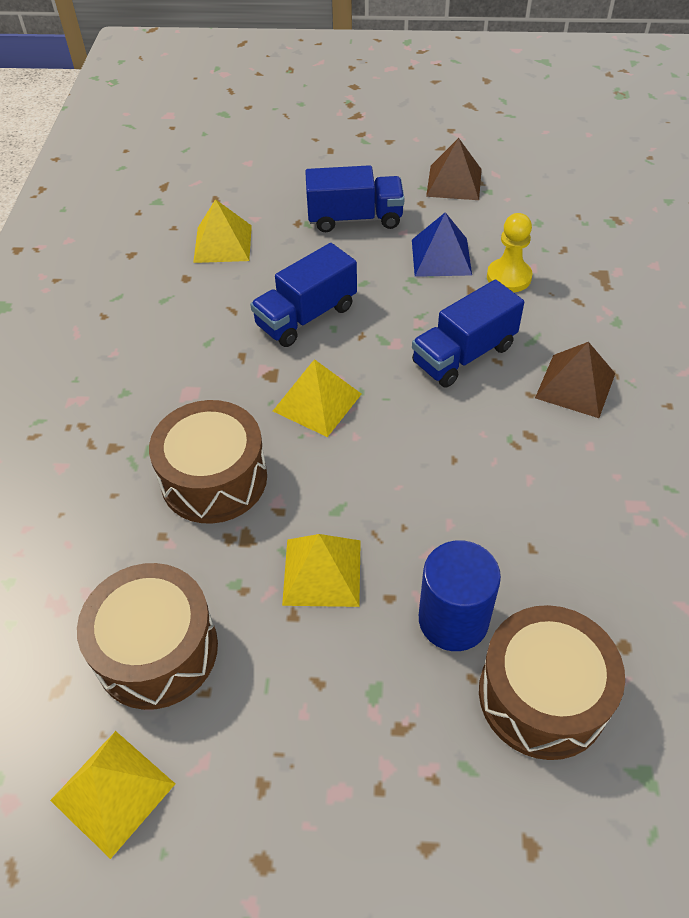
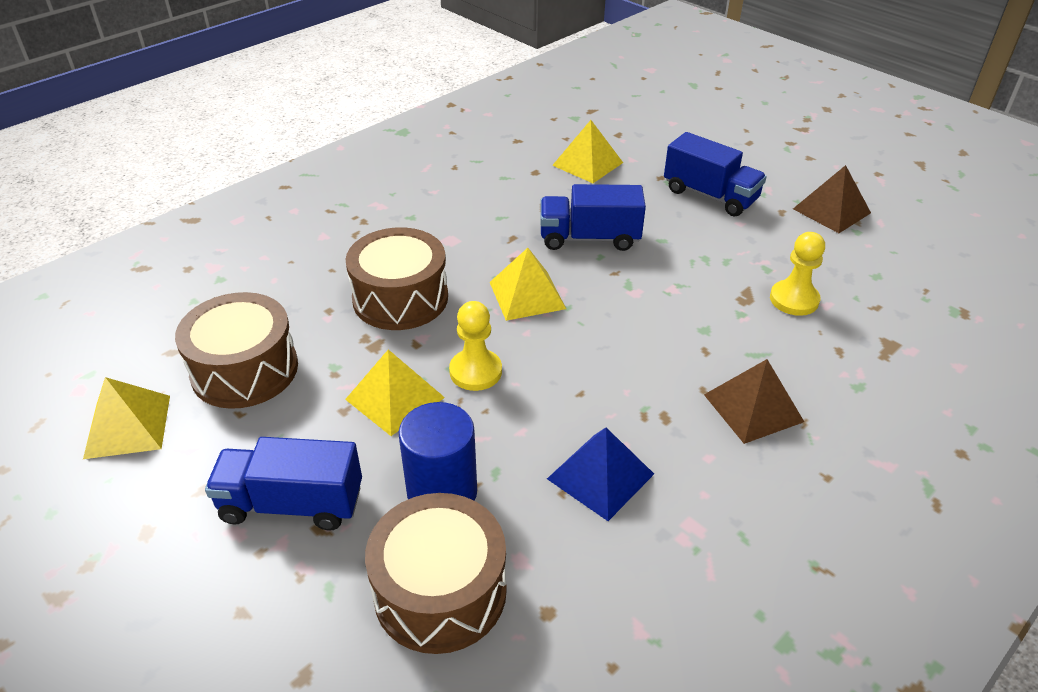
camera: 40 degrees right, 10 degrees down
blue pyramid [412,212,472,277] -> blue pyramid moved to [547,428,654,521]
blue truck [412,280,524,388] -> blue truck moved to [205,437,362,531]
none -> yellow pawn [449,301,502,391]

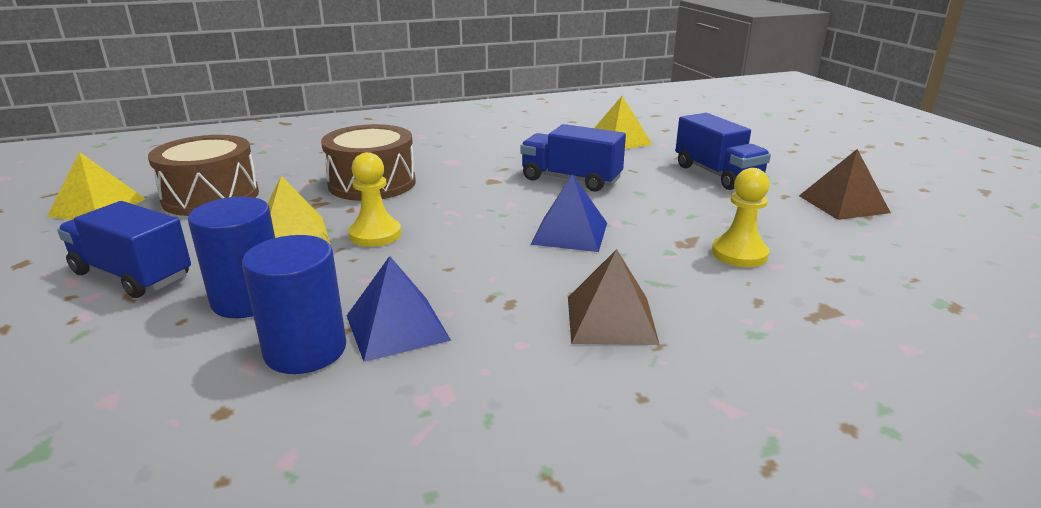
camera: 25 degrees right, 15 degrees down
brown drum [365,493,507,654] -> none
yellow pyramid [490,248,566,321] -> none
none -> blue cylinder [242,235,346,374]
none -> blue pyramid [531,174,607,252]

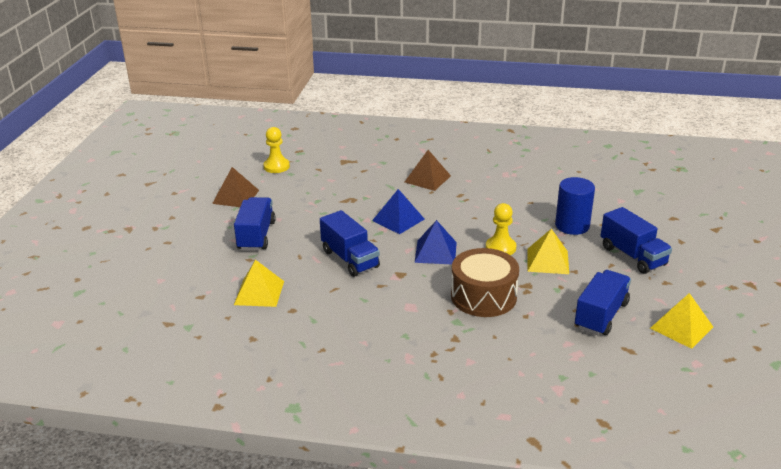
camera: 150 degrees left, 5 degrees up
brown drum [148,135,259,216] -> blue truck [575,270,631,335]
blue cylinder [242,235,346,374] -> none
blue pyramid [347,256,451,362] -> blue pyramid moved to [415,220,457,264]
yellow pawn [712,168,770,267] -> yellow pawn moved to [263,127,290,173]

